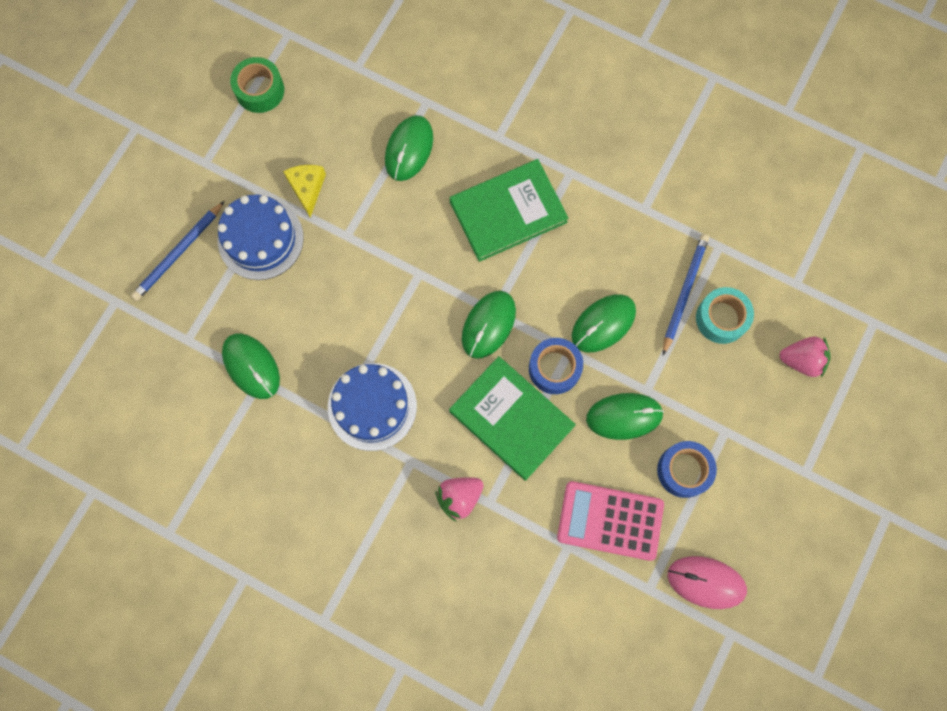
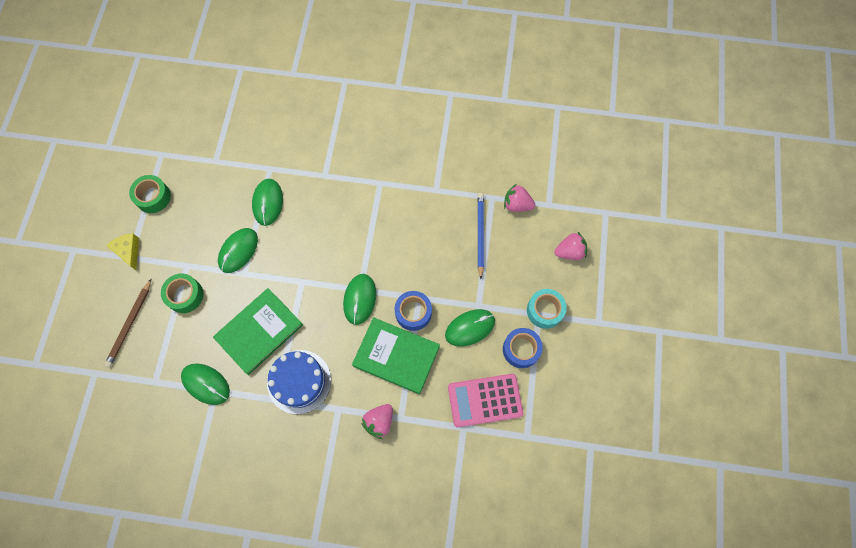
camera: 20 degrees left, 5 degrees down
blue pencil [131,201,225,301] -> brown pencil [104,278,152,368]
blue cake [218,195,304,280] -> green tape [161,274,203,313]
yellow cheese [283,165,326,217] -> yellow cheese moved to [106,233,139,270]
green book [450,159,569,262] -> green book moved to [213,288,303,375]
green mouse [572,294,636,352] -> green mouse moved to [218,228,258,273]
pink mouse [668,556,747,609] -> none
turquoise tape [696,287,754,344] -> turquoise tape moved to [527,289,567,329]
none -> pink strawberry [504,184,535,212]

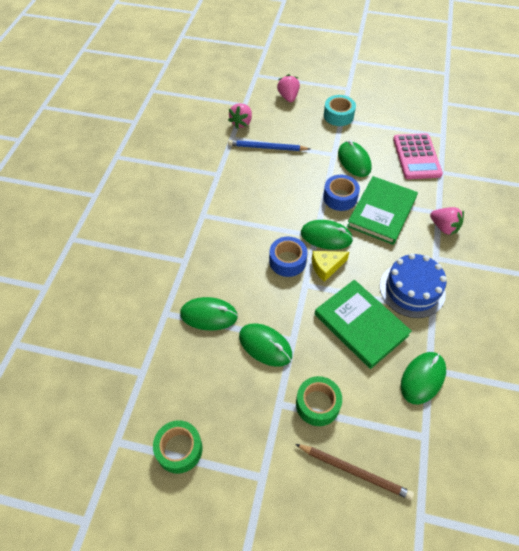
camera: 85 degrees left, 15 degrees down
yellow cheese [106,233,139,270] -> yellow cheese moved to [312,251,349,282]
blue tape [503,328,543,368] -> blue tape moved to [269,237,308,277]

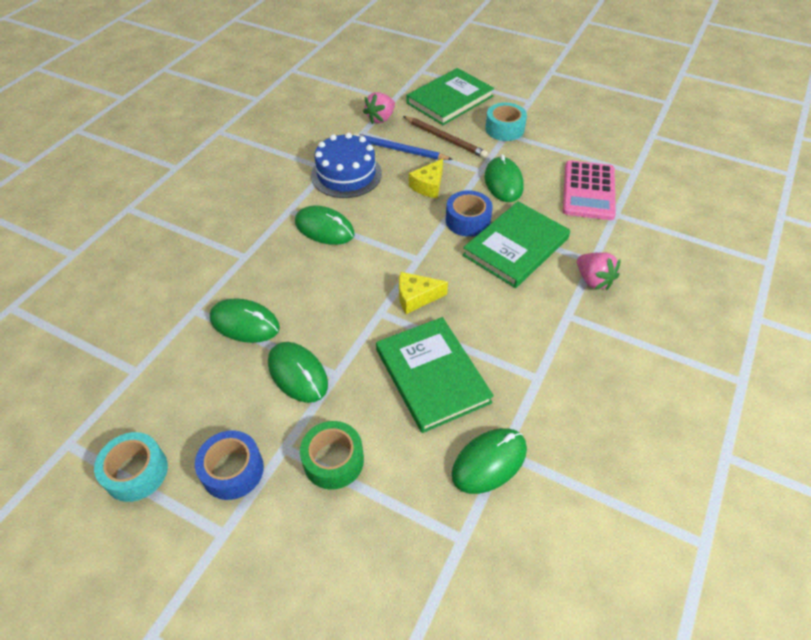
camera: 15 degrees right, 5 degrees down
green tape [153,420,202,474] -> turquoise tape [94,432,168,502]
blue tape [269,237,308,277] -> blue tape moved to [195,430,264,500]
pink strawberry [277,74,300,102] -> green book [406,68,494,125]
brown pencil [295,444,414,500] -> brown pencil moved to [403,116,488,158]
green mouse [301,220,353,250] -> green mouse moved to [295,205,355,245]
blue cake [380,253,447,318] -> blue cake moved to [311,133,382,198]
none -> yellow cheese [409,159,443,198]

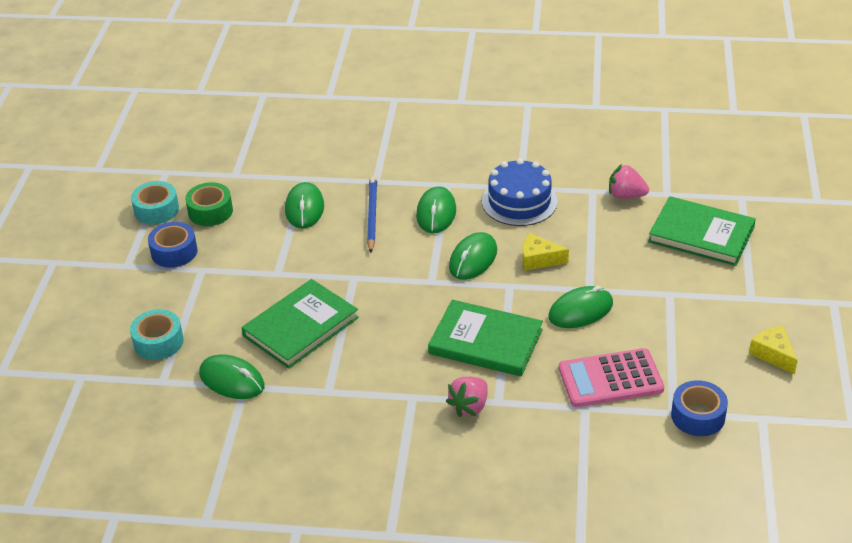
camera: 70 degrees right, 10 degrees down
green mouse [268,342,328,403] -> green mouse moved to [449,232,497,280]
green tape [300,421,364,490] -> green tape moved to [185,182,233,226]
blue pencil [354,133,453,160] -> blue pencil moved to [367,176,377,253]
yellow cheese [399,272,448,314] -> yellow cheese moved to [749,326,798,375]
brown pencil [403,116,488,158] -> none
blue tape [446,190,493,237] -> blue tape moved to [671,380,728,436]
turquoise tape [485,103,527,141] -> turquoise tape moved to [130,309,184,360]

